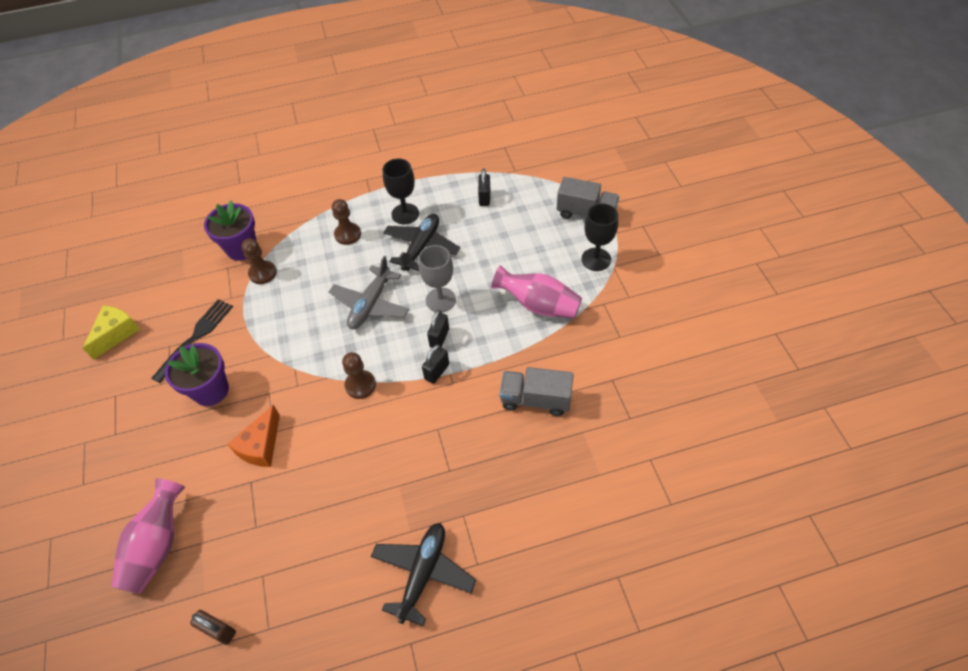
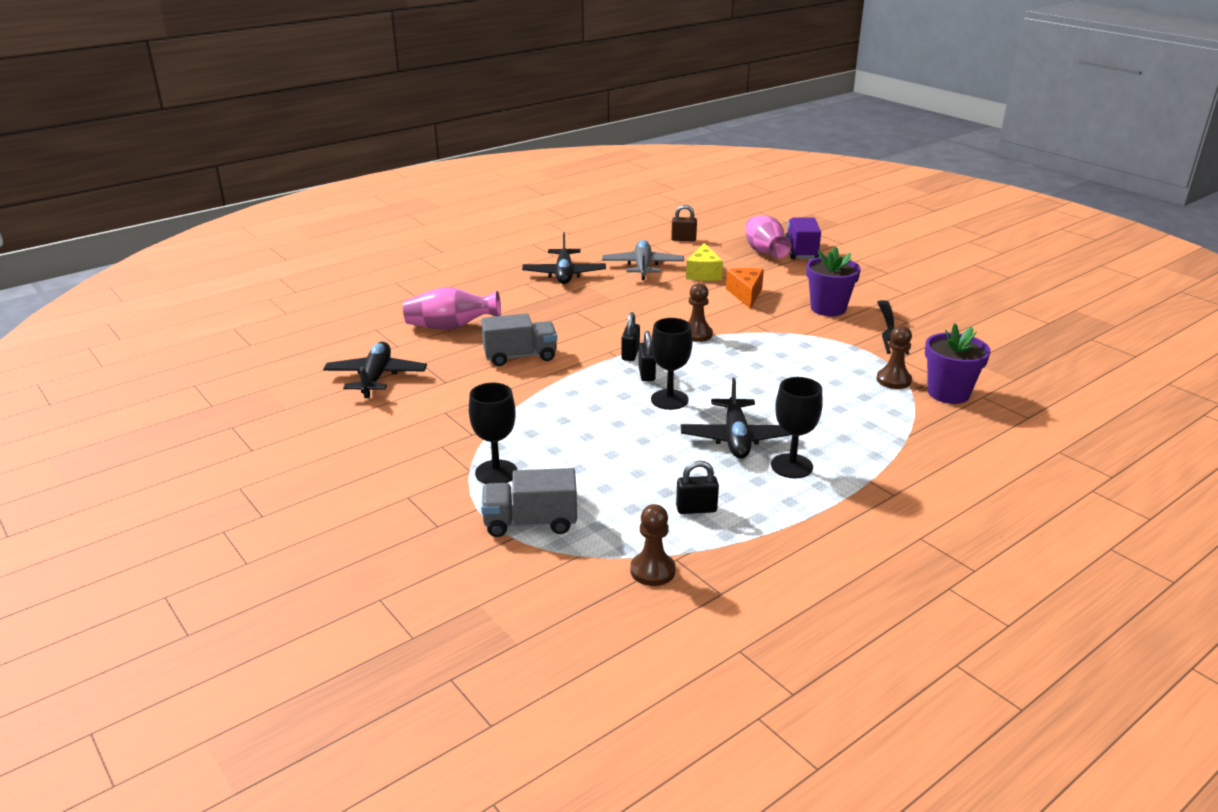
camera: 155 degrees right, 25 degrees down
yellow cheese [83,306,140,360] -> yellow cheese moved to [686,243,723,281]
grey plane [329,256,409,329] -> grey plane moved to [602,240,684,280]
brown pawn [332,199,361,245] -> brown pawn moved to [630,504,676,586]
grey goblet [419,245,456,312] -> black goblet [651,318,693,410]
black padlock [478,168,490,206] -> black padlock turned 75 degrees counterclockwise [676,461,719,514]
pink vase [491,265,582,319] -> pink vase moved to [403,287,501,330]
none -> black plane [323,342,427,398]
none -> purple truck [785,217,821,260]

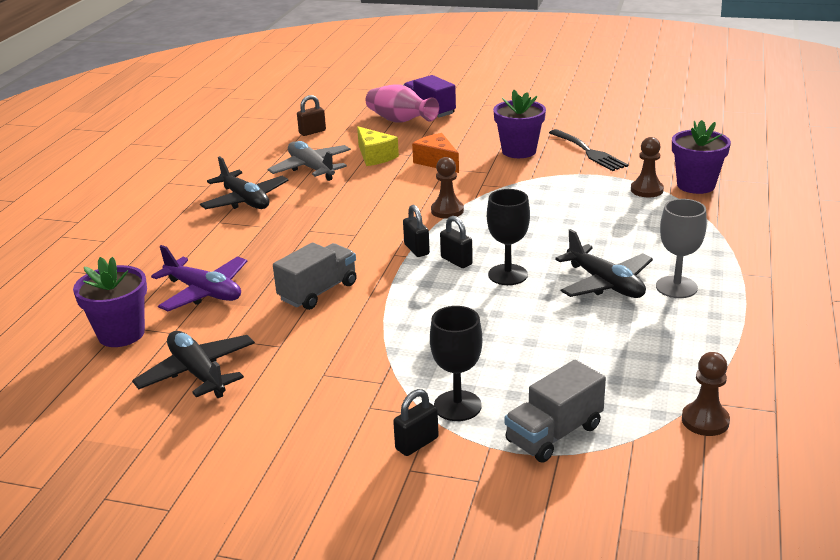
camera: 35 degrees left, 0 degrees up
pink vase [403,287,501,330] -> purple plane [151,245,247,311]
black padlock [676,461,719,514] -> black padlock moved to [393,389,439,456]
black goblet [771,377,823,478] -> grey goblet [656,199,707,298]
none -> purple flower pot [73,257,147,347]

